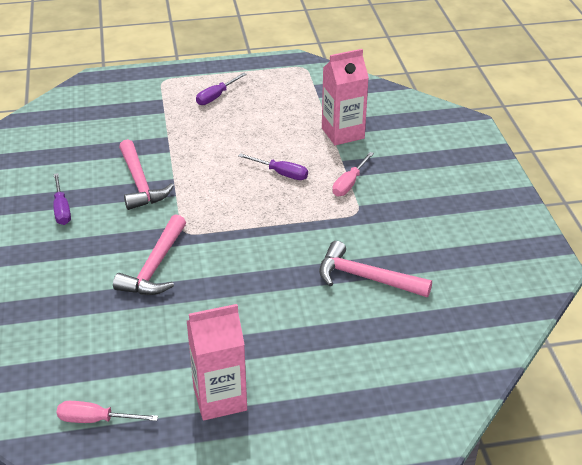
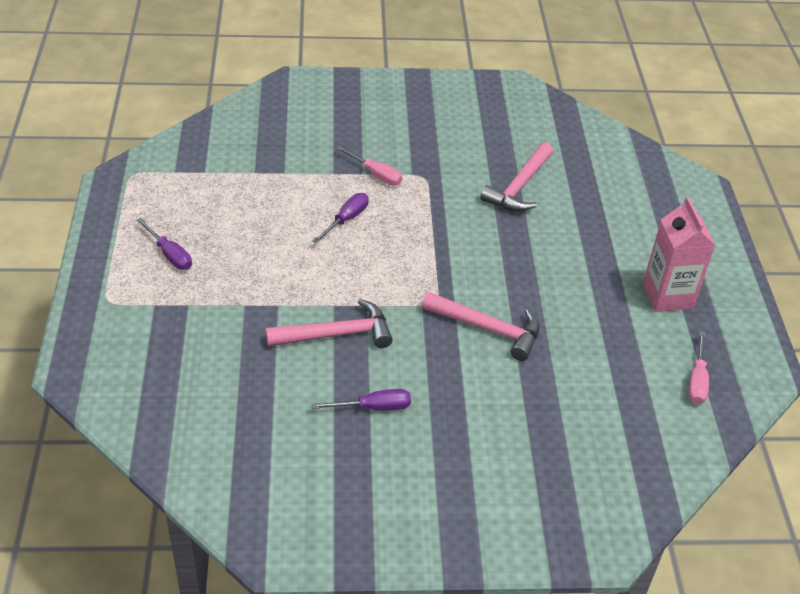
camera: 85 degrees left, 5 degrees up
pink carton [322,49,369,145] -> none

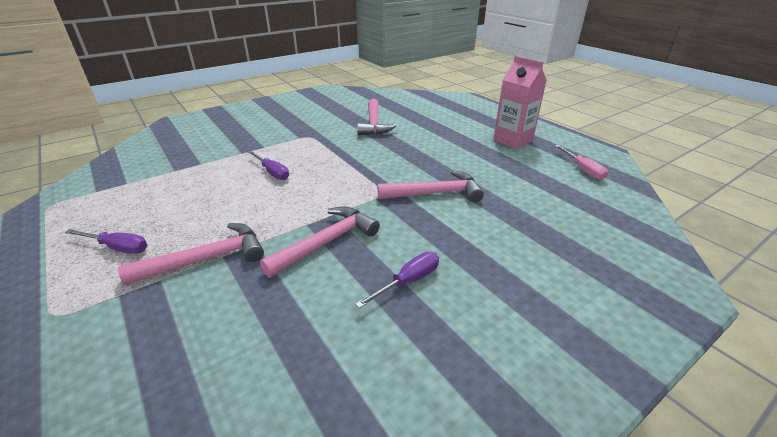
camera: 30 degrees left, 10 degrees down
purple screwdriver [313,193,369,243] -> purple screwdriver turned 135 degrees clockwise [248,151,289,180]
pink screwdriver [336,146,402,186] -> none
none -> pink hammer [118,223,264,285]

